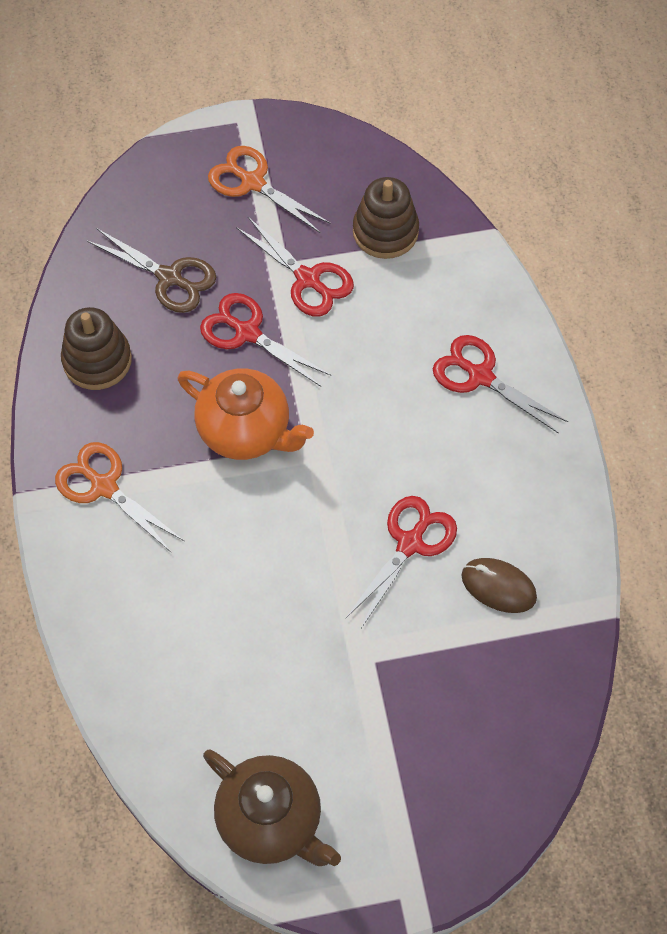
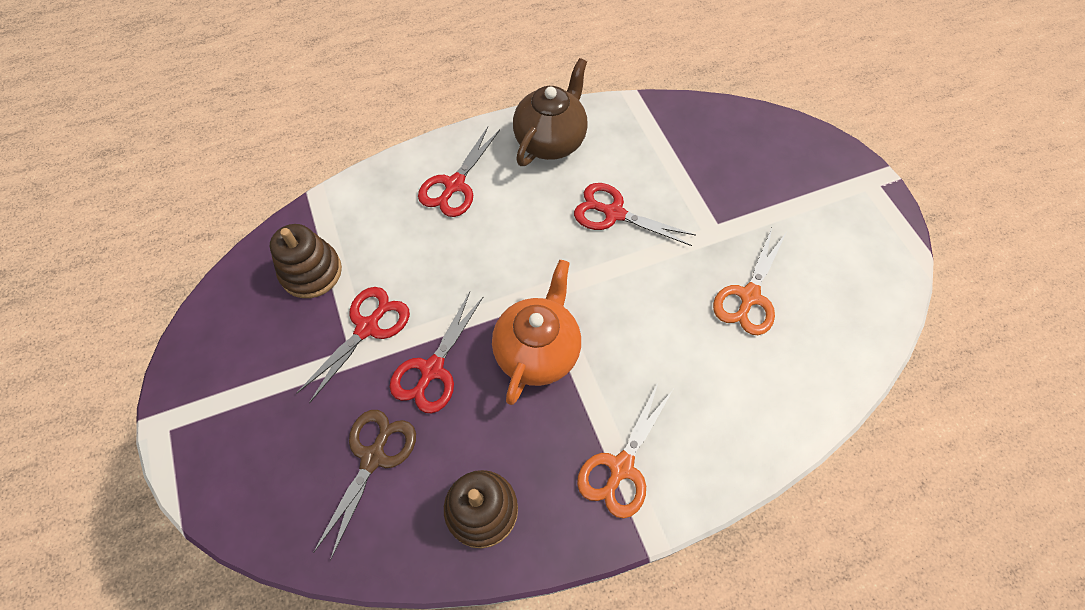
camera: 100 degrees left, 0 degrees up
brown teapot [203,749,341,866] -> brown teapot moved to [513,58,588,166]
orange scissors [208,146,330,233] -> orange scissors moved to [713,228,786,335]
brown mouse [461,558,537,613] -> none

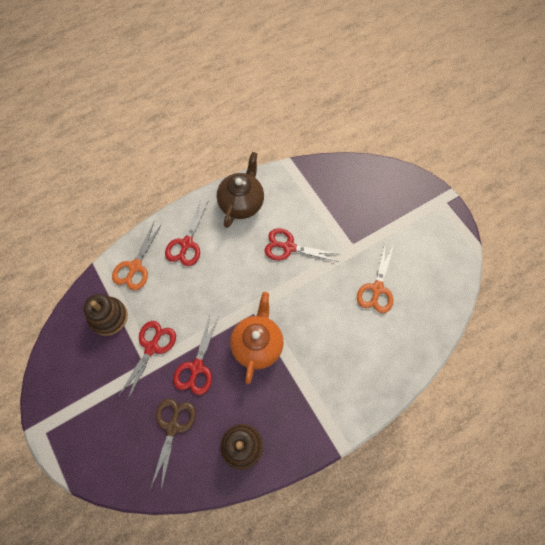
camera: 10 degrees left, 5 degrees up
orange scissors [577,381,673,518] -> orange scissors moved to [112,222,162,290]

